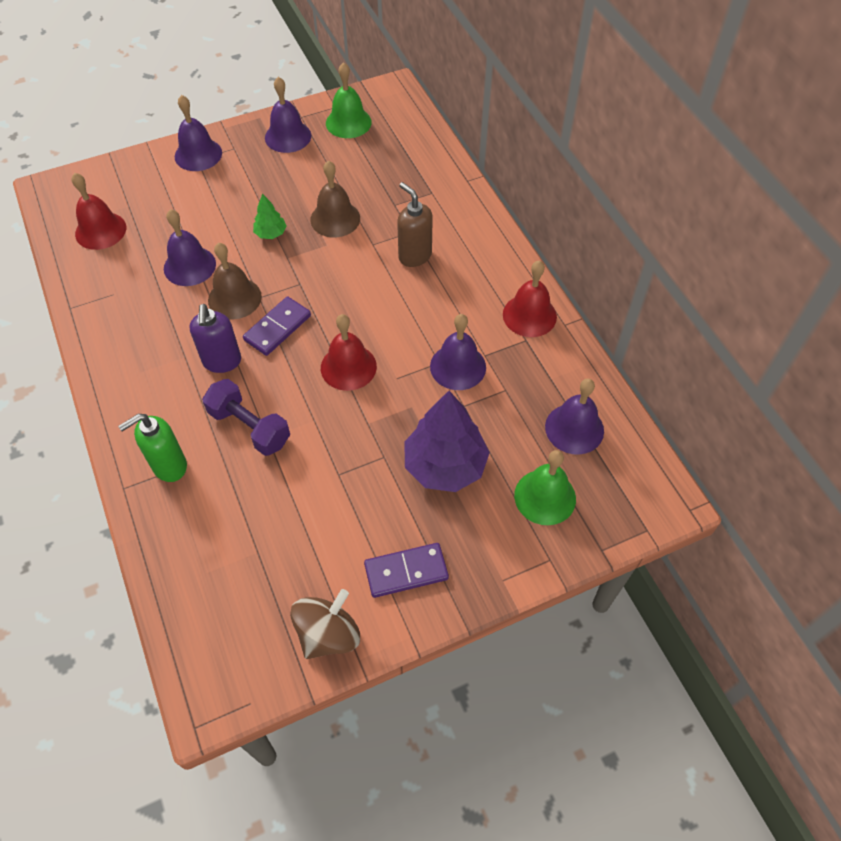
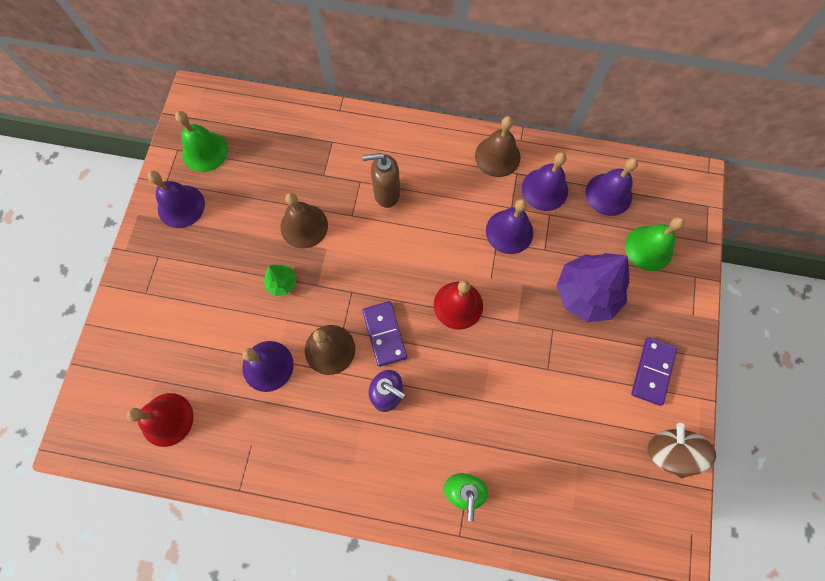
camera: 55 degrees left, 15 degrees up
purple bell [175,95,222,171] -> purple bell moved to [522,152,568,211]
purple dumbbell [202,379,290,456] -> none
red bell [503,261,557,337] -> brown bell [475,116,521,177]

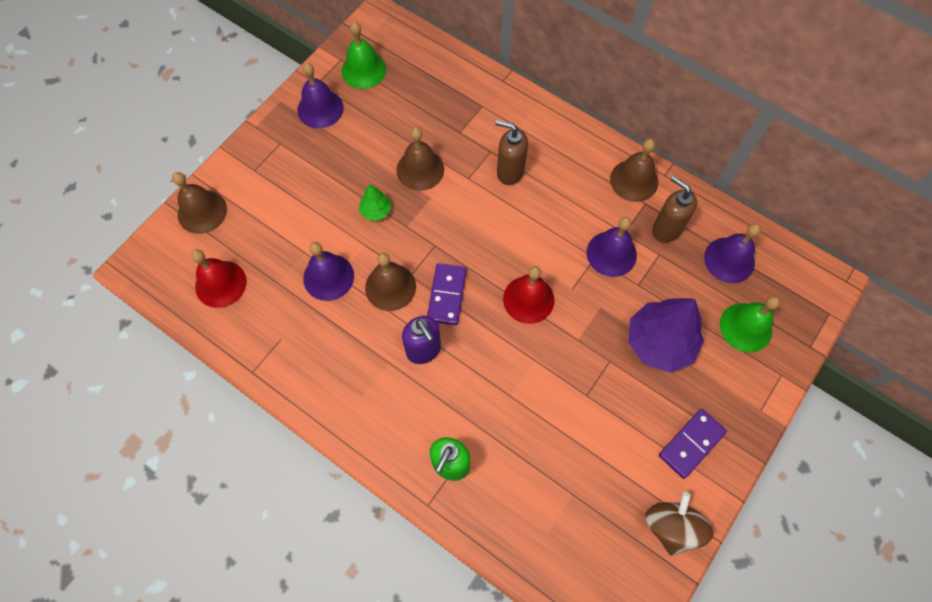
camera: 25 degrees right, 5 degrees down
purple bell [522,152,568,211] -> brown soap dispenser [652,176,697,243]
none -> brown bell [172,172,227,234]

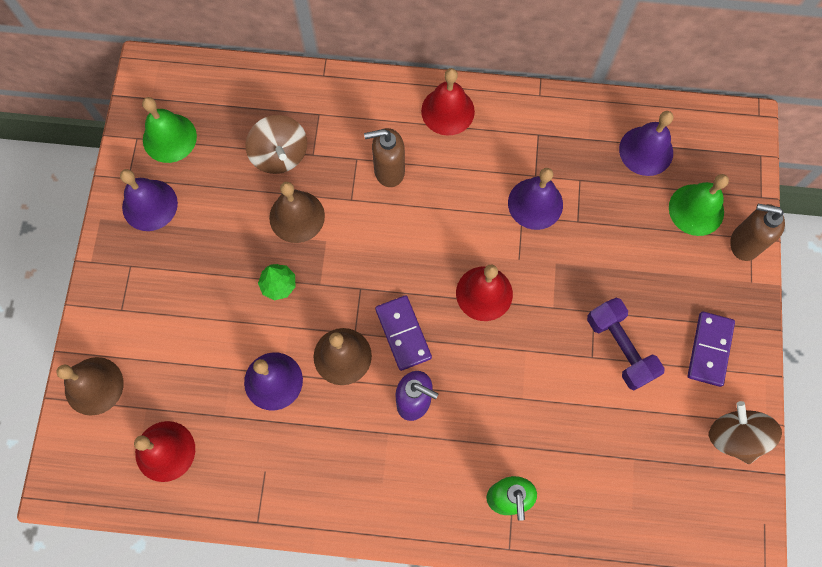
camera: 30 degrees left, 5 degrees up
brown bell [610,139,658,202] -> none
purple tree [628,298,704,373] -> none
brown soap dispenser [652,176,697,243] -> brown soap dispenser moved to [730,204,785,261]
none -> brown spinning top [245,115,307,174]
none -> red bell [421,68,475,136]
none -> purple dumbbell [587,297,665,390]

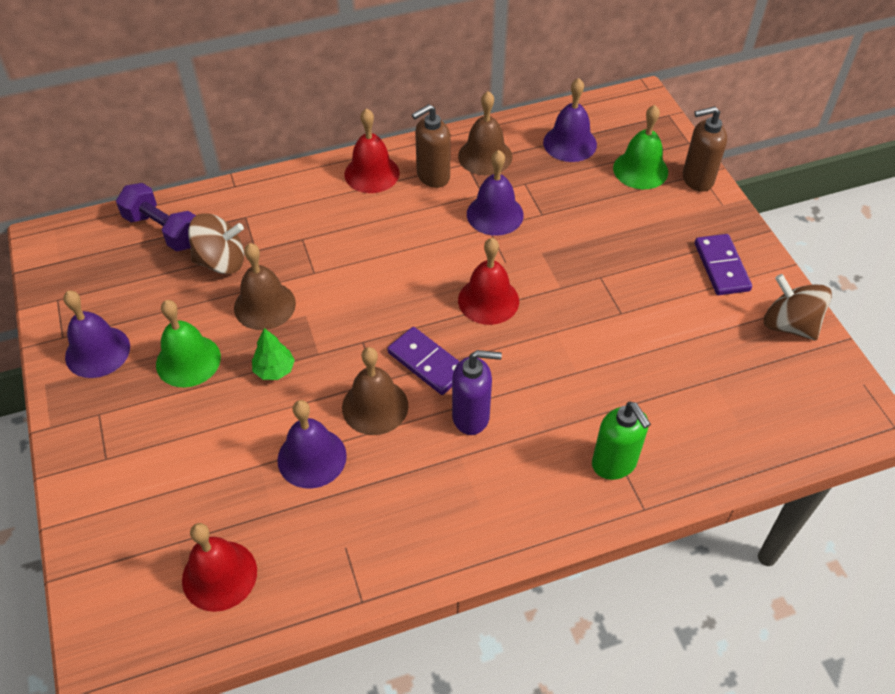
camera: 25 degrees left, 20 degrees down
brown bell [56,357,124,416] -> brown bell moved to [458,91,512,175]
green bell [142,97,197,163] -> green bell moved to [156,300,221,387]
brown spinning top [245,115,307,174] -> brown spinning top turned 45 degrees counterclockwise [188,213,244,274]
brown soap dispenser [364,128,405,187] -> brown soap dispenser moved to [412,104,450,188]
purple dumbbell [587,297,665,390] -> purple dumbbell moved to [116,183,196,251]

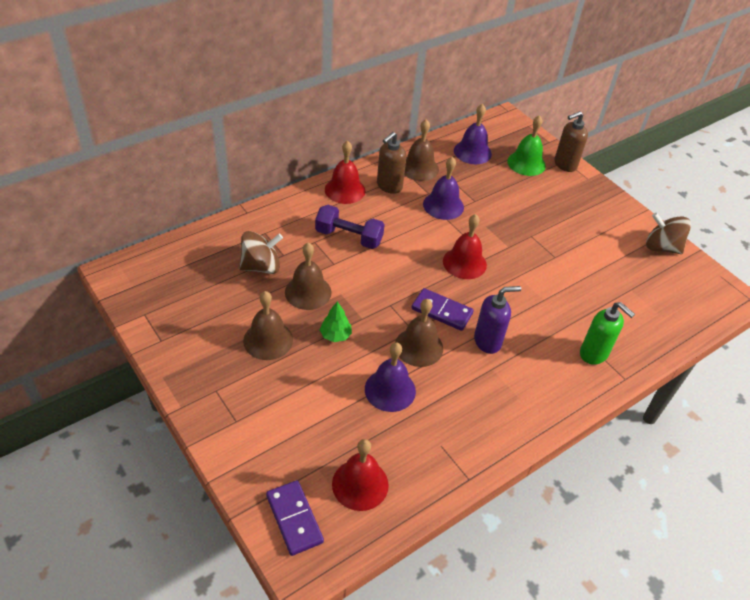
camera: 20 degrees left, 5 degrees down
purple bell [63,291,130,378] -> none
purple dumbbell [116,183,196,251] -> purple dumbbell moved to [315,205,385,249]
green bell [156,300,221,387] -> brown bell [243,291,293,360]
purple domino [695,234,752,295] -> purple domino moved to [266,480,324,556]

